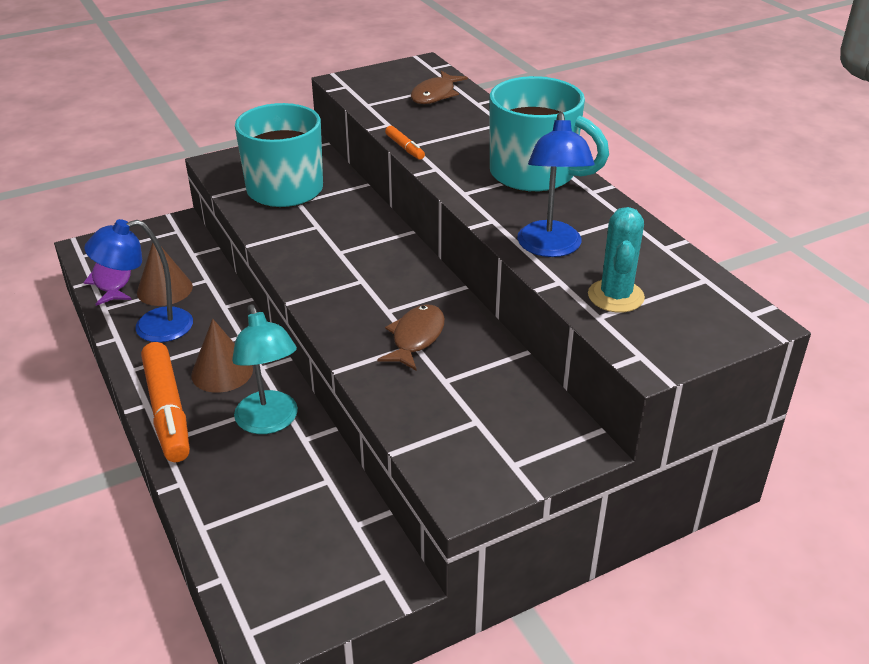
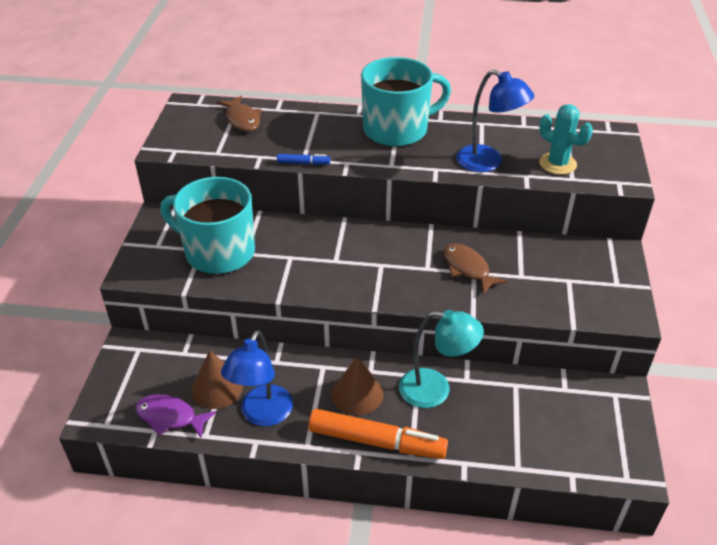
camera: 55 degrees left, 5 degrees up
orange marker [385,126,425,160] -> blue marker [277,154,330,165]

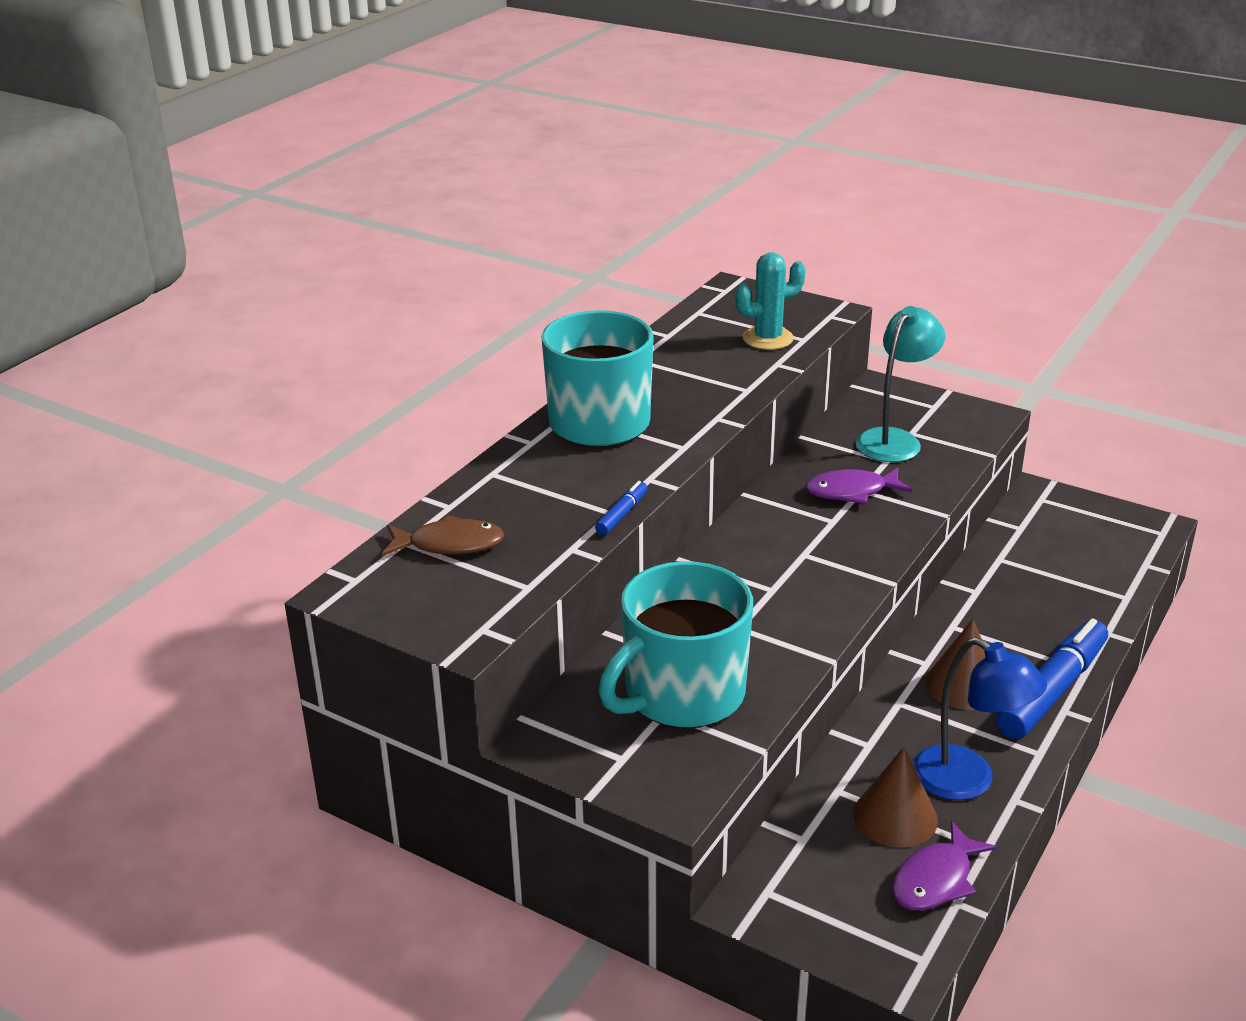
camera: 65 degrees left, 10 degrees down
orange marker [309,409,448,459] -> blue marker [996,618,1108,740]
turquoise lamp [399,310,484,408] -> turquoise lamp moved to [856,306,945,462]
brown fish [444,243,507,295] -> purple fish [806,468,912,504]
blue lamp [456,70,534,172] -> none

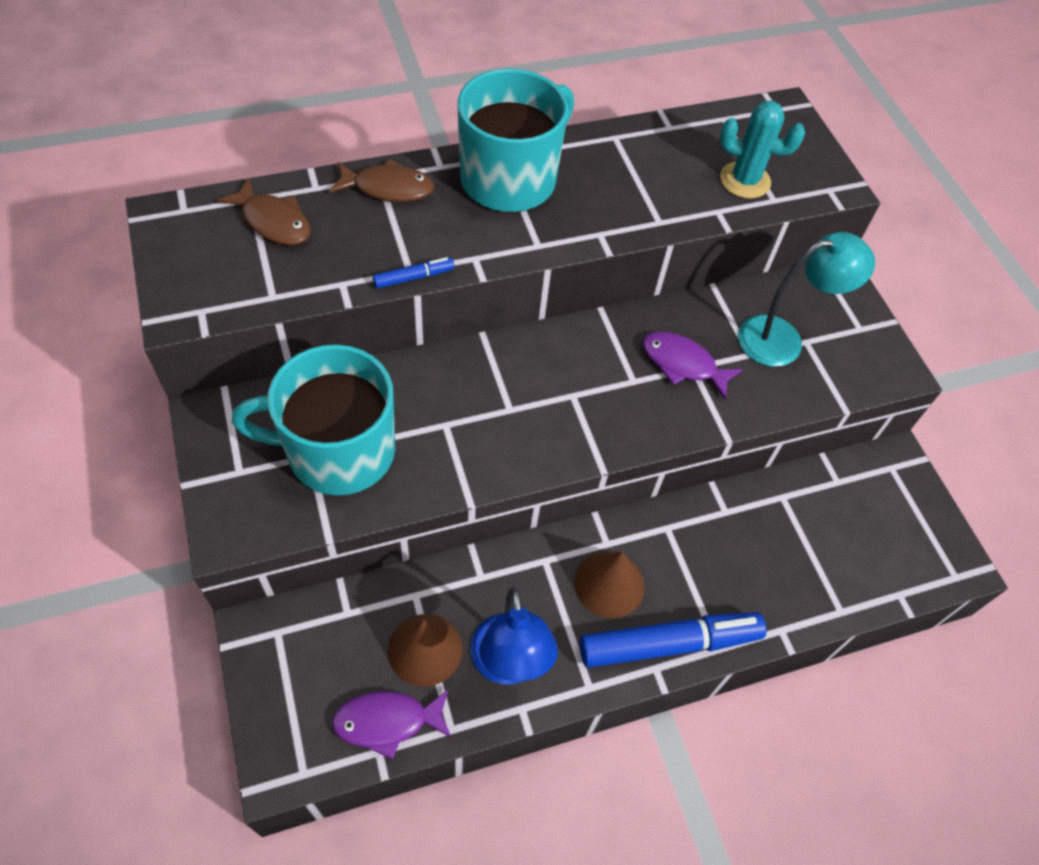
camera: 35 degrees right, 25 degrees up
none -> brown fish [329,159,434,202]

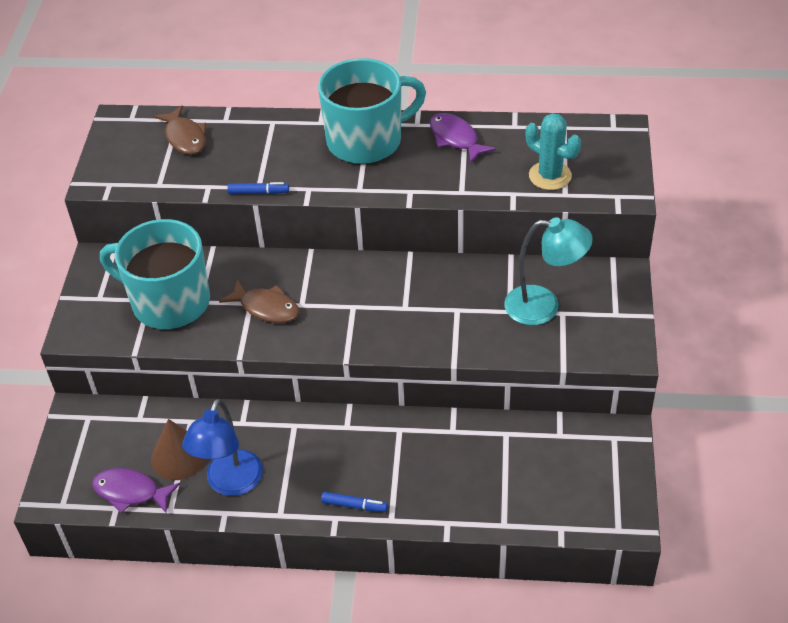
camera: 30 degrees right, 10 degrees down
brown fish [329,159,434,202] -> brown fish moved to [219,279,299,323]
brown cone [574,552,645,618] -> none
blue marker [580,612,767,668] -> blue marker [321,492,388,512], size x0.45
purple fish [642,331,743,399] -> purple fish moved to [430,113,496,163]

